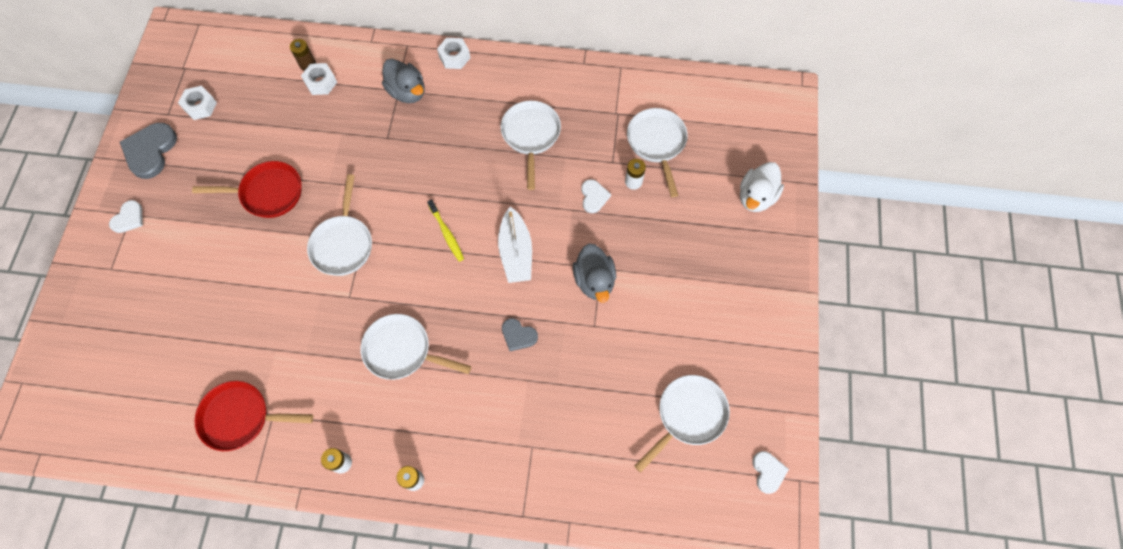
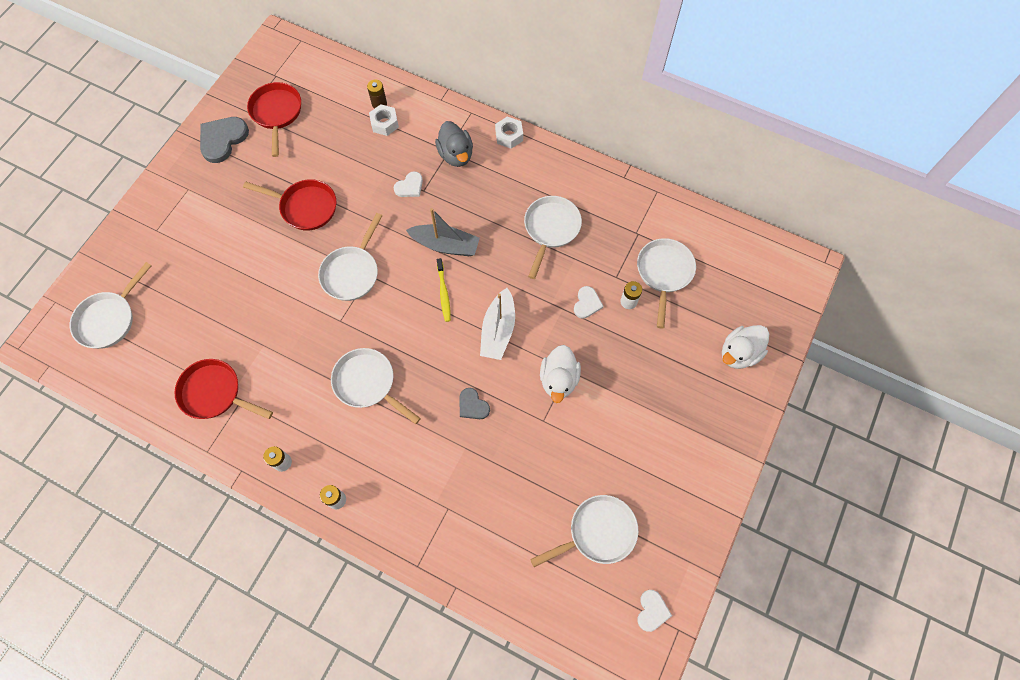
camera: 20 degrees right, 0 degrees up
white heart [109,200,143,233] -> white heart moved to [394,171,423,197]
white nut [178,86,217,120] -> red pan [247,82,301,157]
grey duck [573,243,616,303] -> white duck [540,345,581,403]
none -> white pan [70,262,152,349]
none -> grey boat [406,208,480,256]

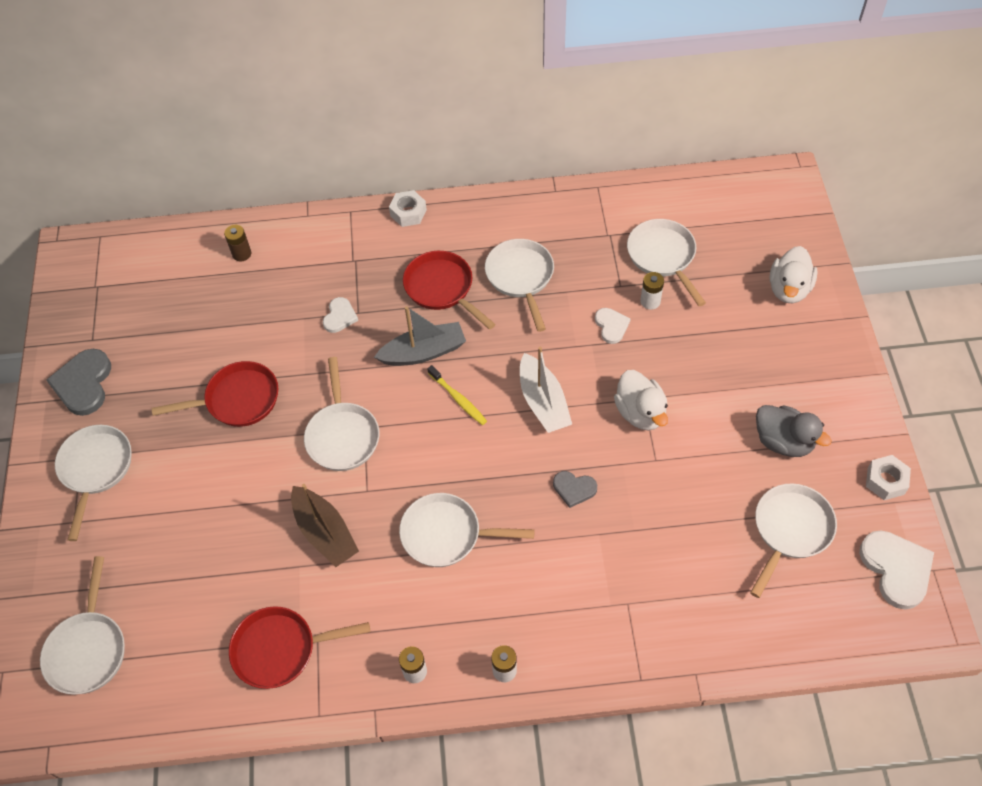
camera: 30 degrees left, 10 degrees down
red pan [247,82,301,157] -> red pan moved to [403,251,495,330]
white nut [369,104,399,136] -> white nut moved to [866,455,911,500]
grey duck [435,121,473,167] -> grey duck moved to [756,405,832,457]
white heart [637,590,672,632] -> white heart [859,530,934,609], size x1.74
none -> white pan [55,425,131,541]
none -> brown boat [291,484,359,567]

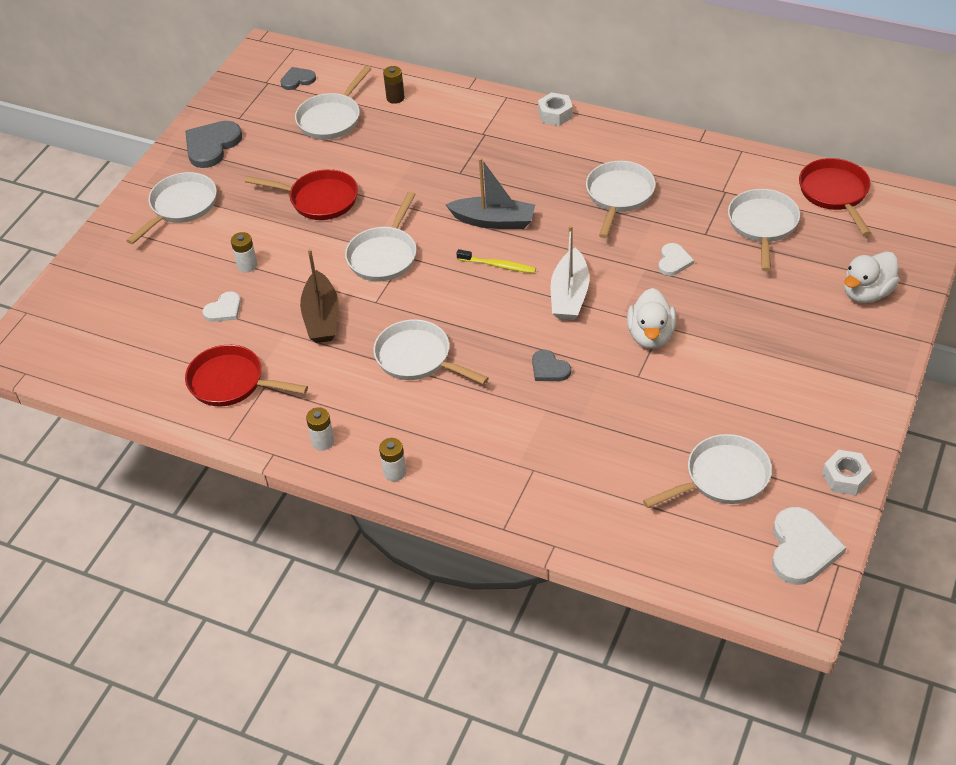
camera: 30 degrees right, 10 degrees down
white pan [40,556,125,695] -> white pan moved to [295,66,372,140]
white heart [323,297,358,333] -> white heart moved to [202,291,241,322]
red pan [403,251,495,330] -> red pan moved to [799,158,871,236]
yellow toothbrush [427,365,487,425] -> yellow toothbrush turned 60 degrees counterclockwise [456,249,536,273]
white battery [640,272,664,310] -> white battery moved to [231,232,257,272]
grey duck [756,405,832,457] -> none
none -> grey heart [280,67,316,90]

